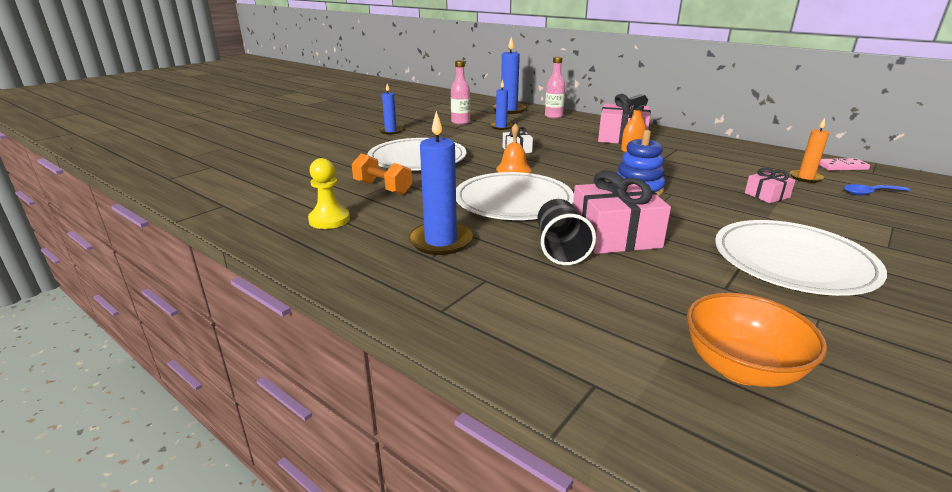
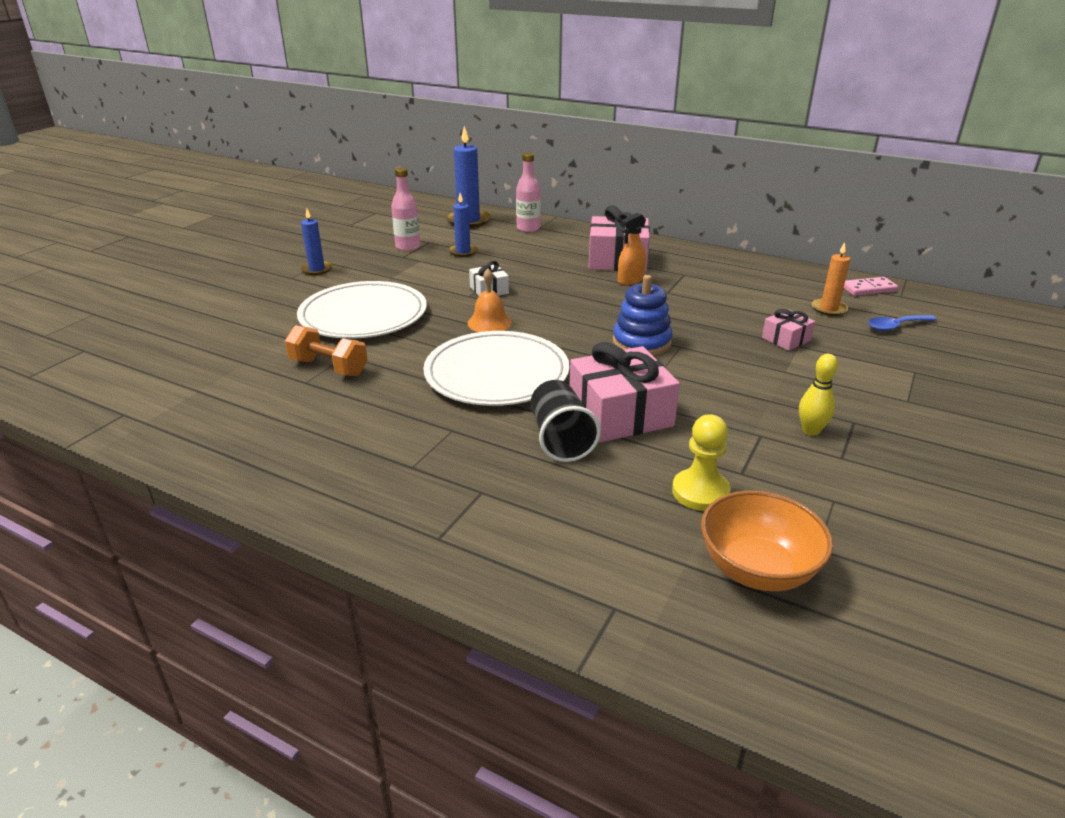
camera: 10 degrees left, 5 degrees up
yellow pawn [308,158,350,229] -> yellow pawn moved to [672,414,731,511]
blue candle [408,111,473,255] -> none
white plate [715,220,887,296] -> yellow bowling pin [799,354,838,436]

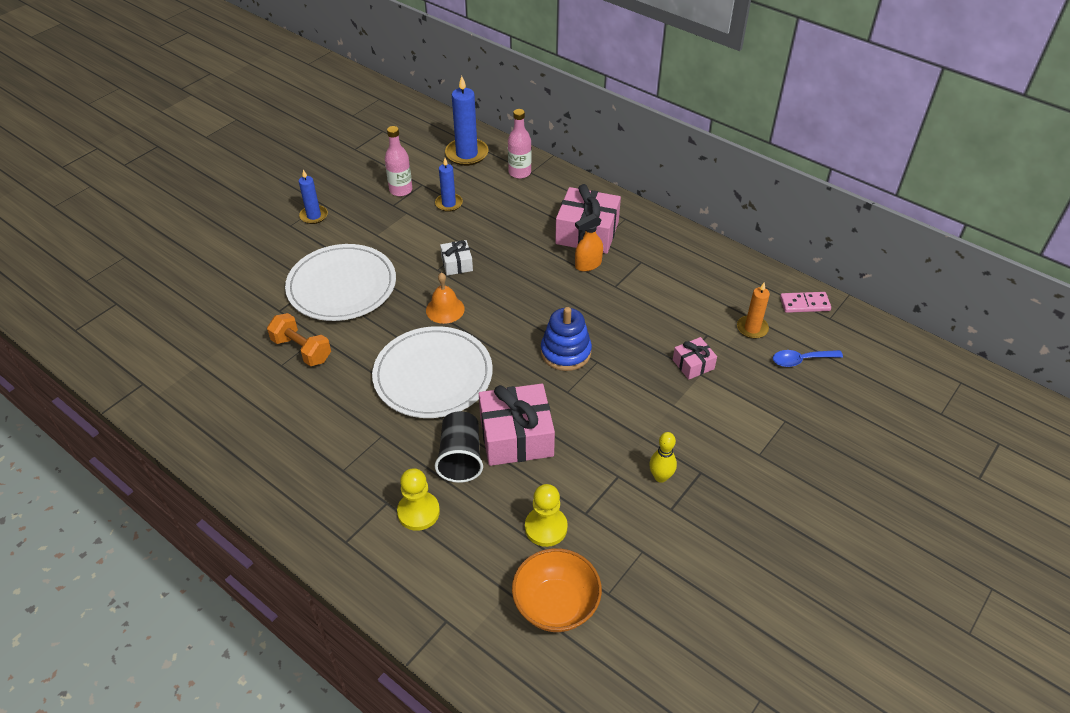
camera: 10 degrees right, 15 degrees up
none -> yellow pawn [397,468,440,531]

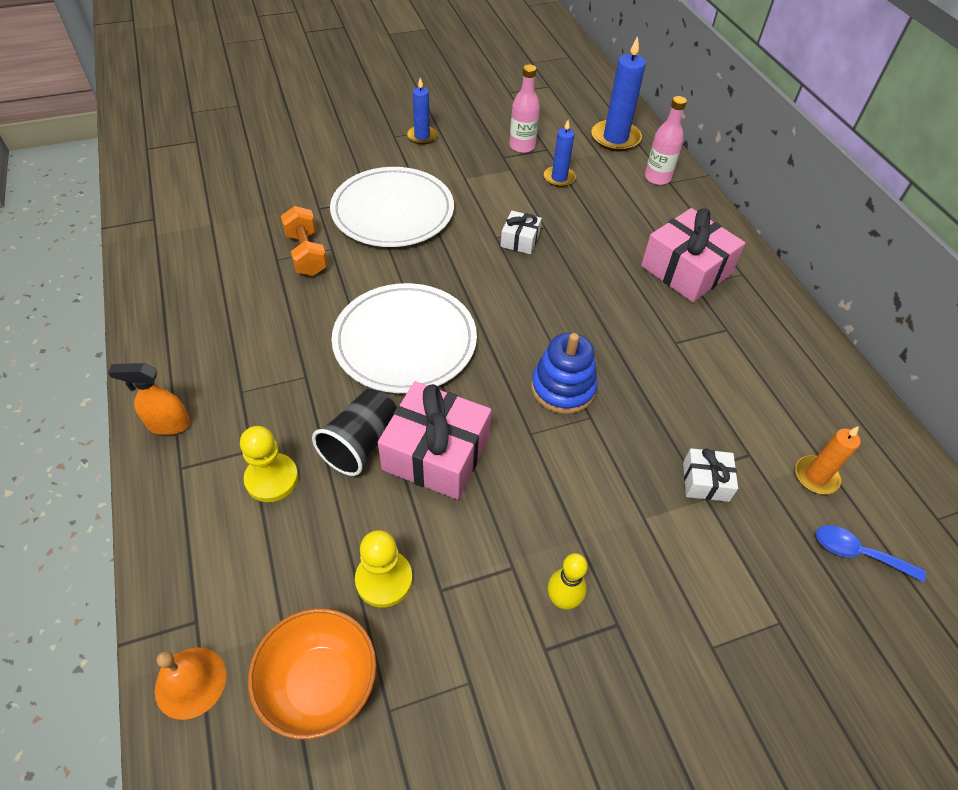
camera: 30 degrees right, 5 degrees up
orange bell [426,272,465,324] -> orange bell moved to [155,647,226,720]
orange spray bottle [575,214,603,272] -> orange spray bottle moved to [108,363,190,435]
pink gift [673,337,717,380] -> white gift [683,448,738,502]
pink domino [780,292,831,313] -> none

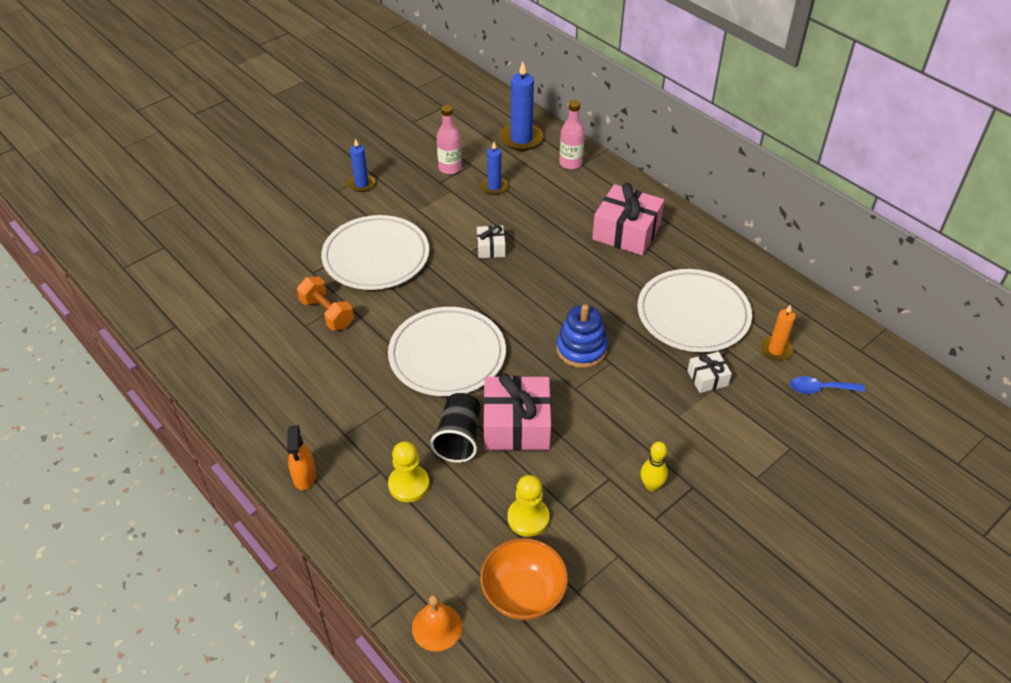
camera: 20 degrees left, 5 degrees down
orange spray bottle [108,363,190,435] -> orange spray bottle turned 75 degrees counterclockwise [287,425,316,490]
none -> white plate [637,269,752,352]

